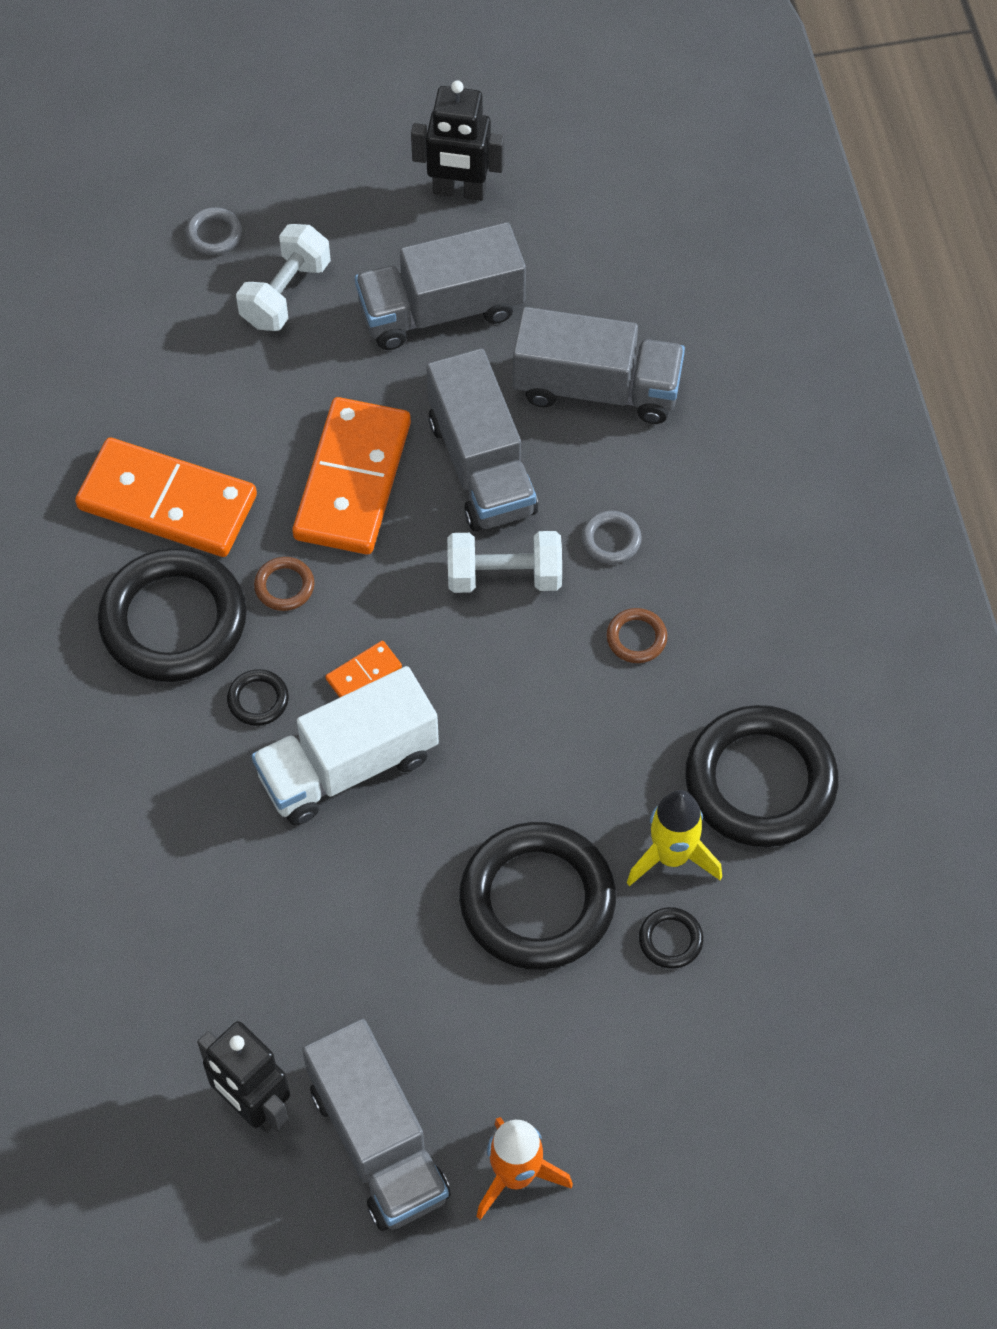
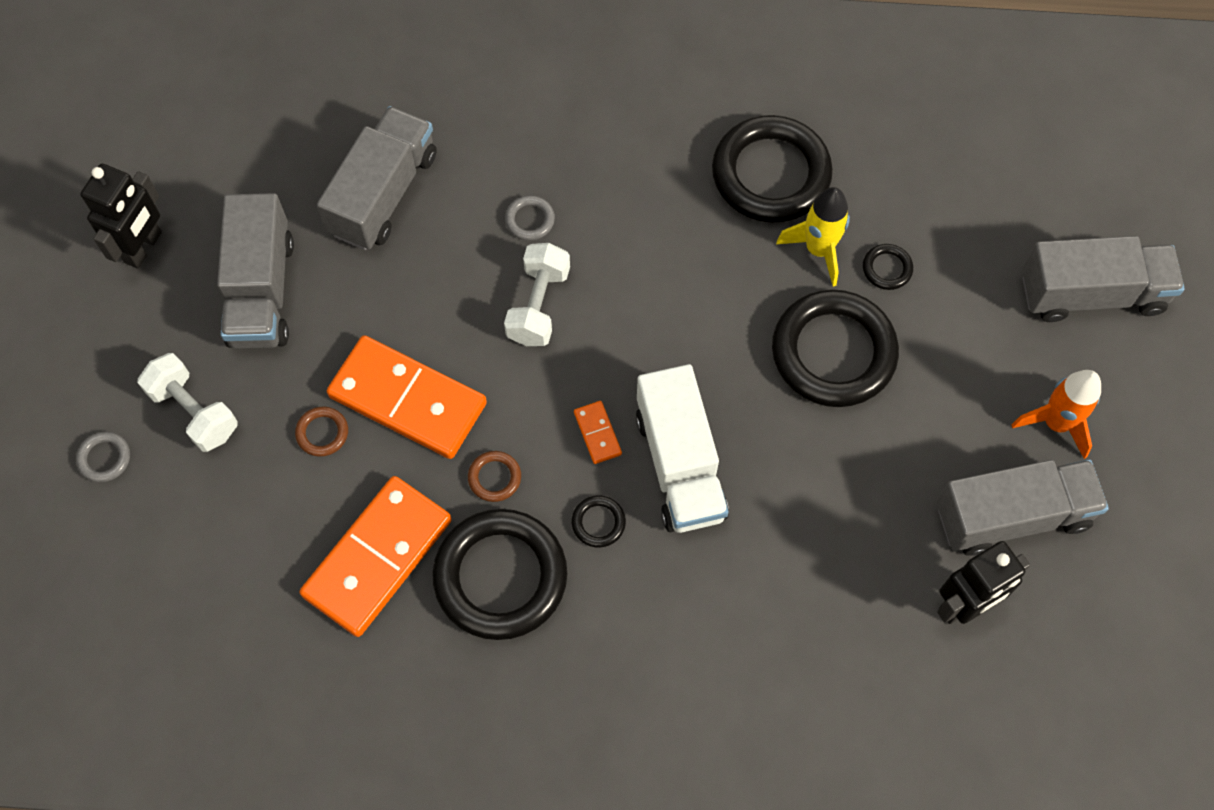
camera: 75 degrees left, 5 degrees up
grey truck [426,348,538,532] -> grey truck moved to [1022,236,1185,322]
brown ring [606,608,667,663] -> brown ring moved to [295,407,348,457]

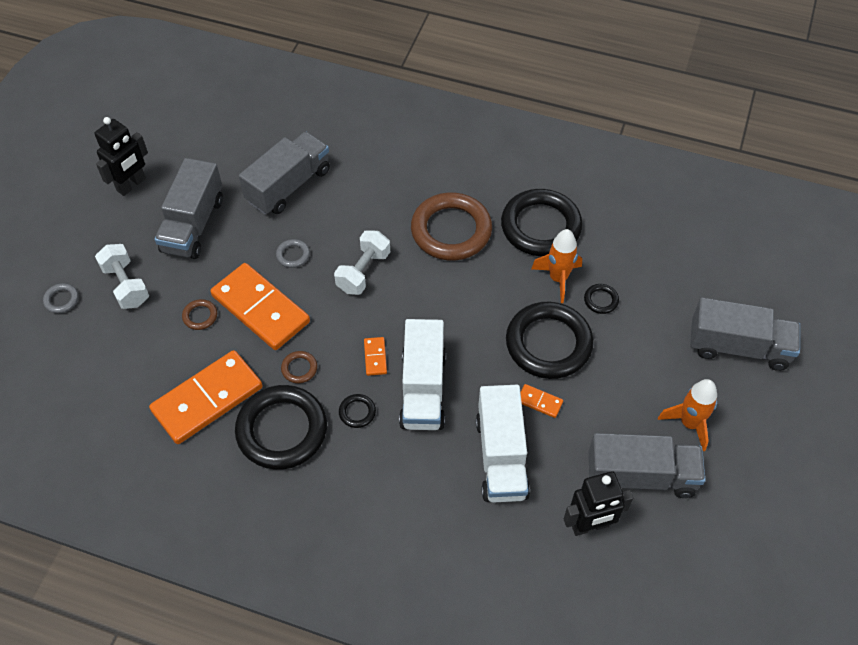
camera: 15 degrees right, 10 degrees down
grey ring [505,195,555,240] -> grey ring moved to [276,239,310,268]
yellow rocket [776,187,850,286] -> orange rocket [531,229,582,303]
none -> brown ring [411,192,492,260]
none -> white truck [476,385,530,503]
none -> orange domino [520,384,563,418]

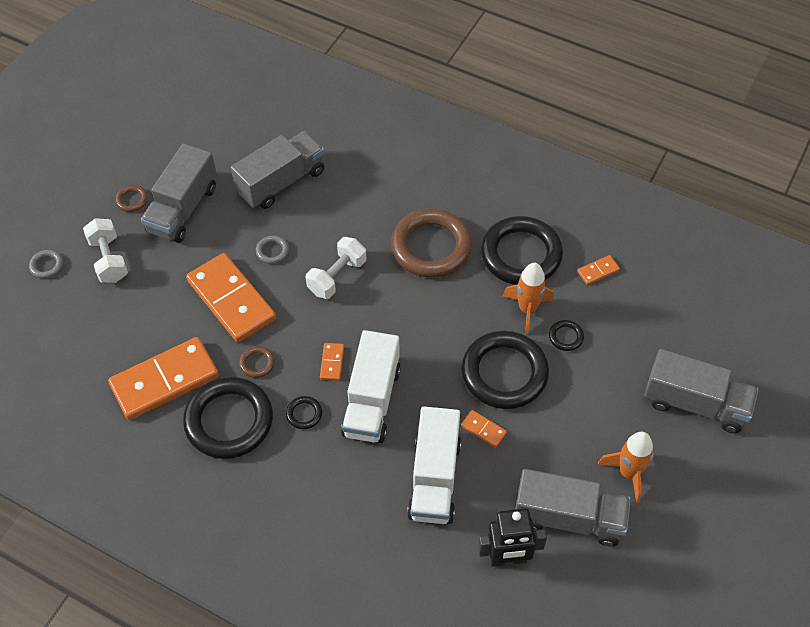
camera: 10 degrees right, 0 degrees up
black robot [94,117,148,196] -> none
brown ring [182,299,217,330] -> brown ring moved to [115,185,148,212]
none -> orange domino [577,255,620,285]

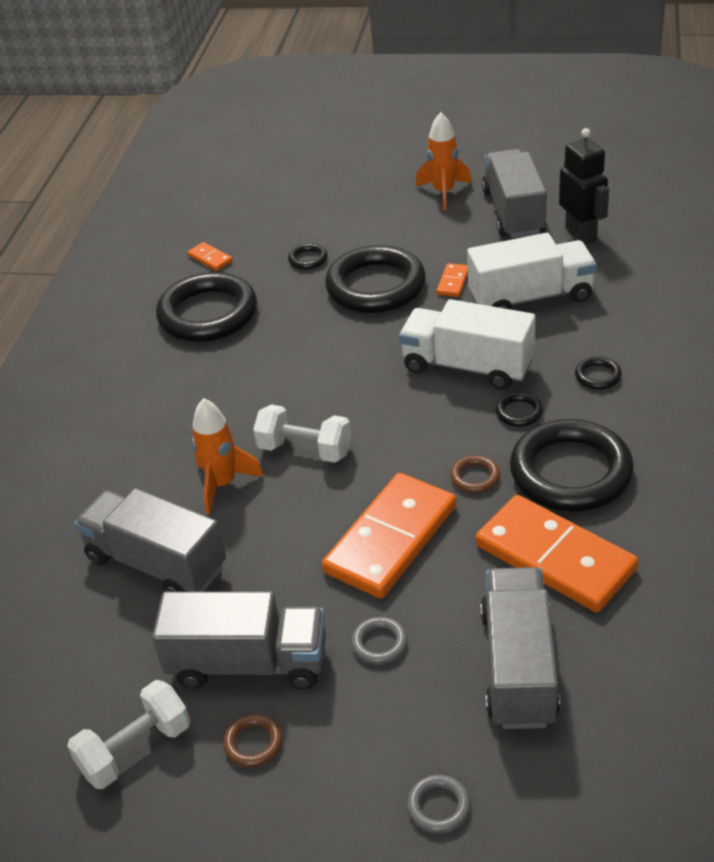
camera: 105 degrees left, 15 degrees down
white dumbbell [83,218,128,283] -> white dumbbell moved to [67,680,190,789]
grey ring [256,235,289,264] -> grey ring moved to [351,617,407,664]
orange domino [320,343,344,381] -> none
white truck [341,330,401,443] -> white truck turned 150 degrees counterclockwise [399,299,535,390]
brown ring [391,209,472,278] -> none
orange rocket [503,263,554,335] -> orange rocket moved to [192,398,264,514]
grey truck [644,349,759,433] -> grey truck moved to [480,567,560,729]
none -> black ring [575,357,622,390]

